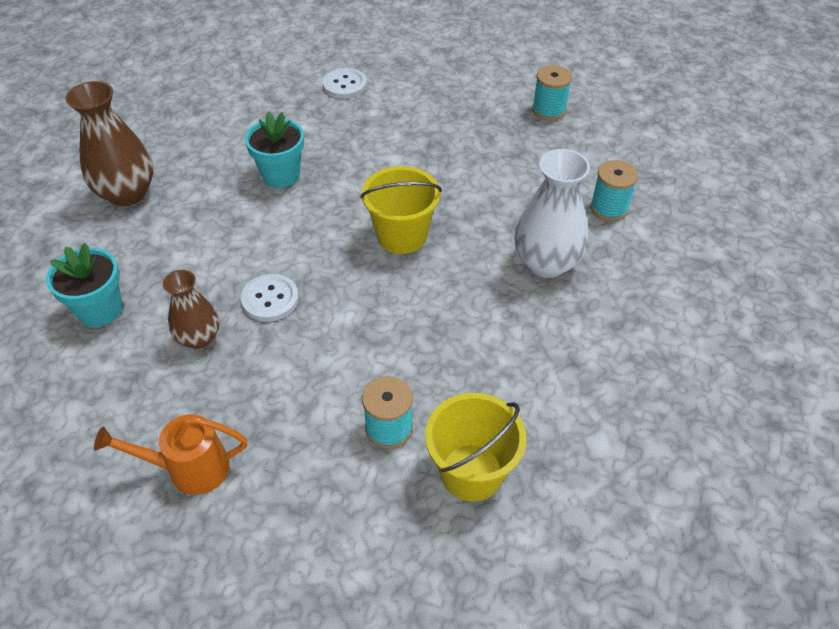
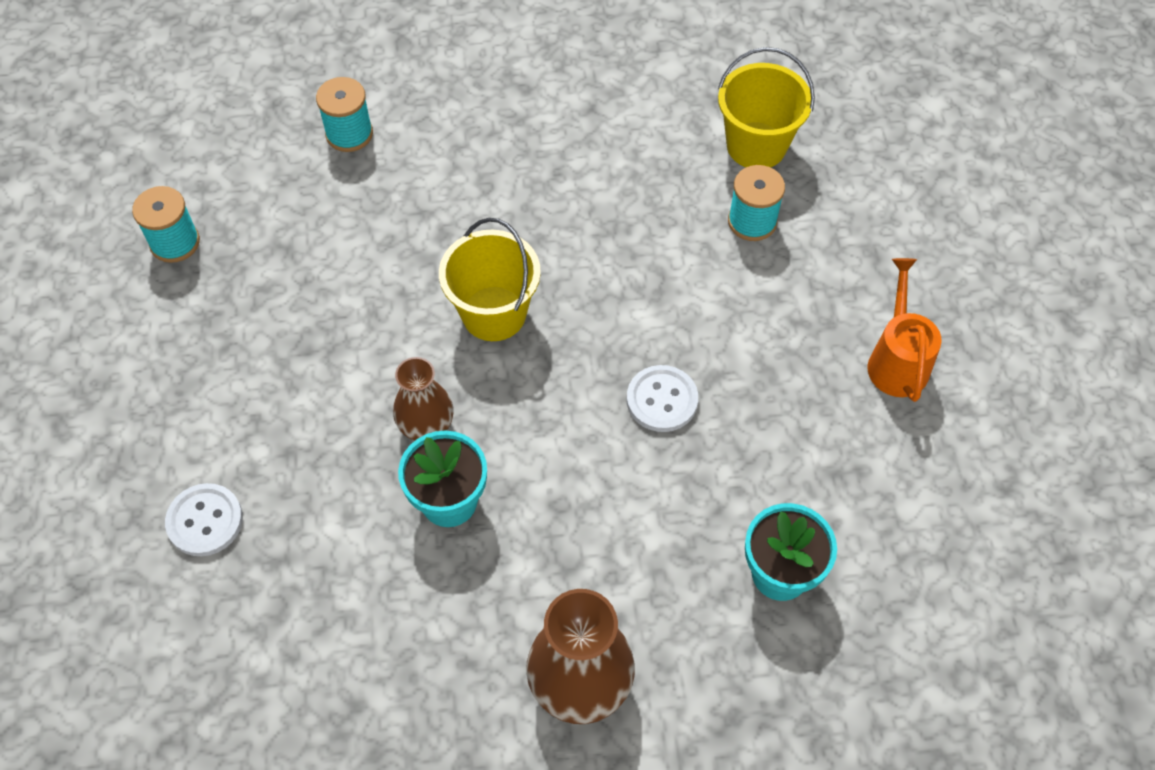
camera: 115 degrees left, 10 degrees up
orange watering can [94,414,247,495] -> orange watering can turned 150 degrees counterclockwise [868,258,941,402]
brown vase [163,270,219,349] -> brown vase moved to [393,357,454,440]
white vase [514,149,590,278] -> none

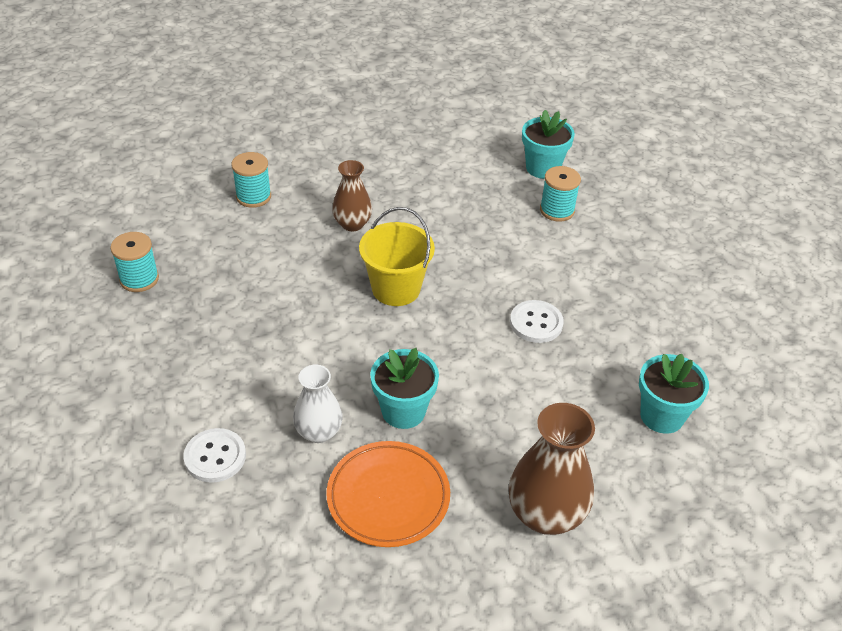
camera: 15 degrees left, 15 degrees down
brown vase [393,357,454,440] -> brown vase moved to [332,160,372,231]
yellow bucket [718,47,815,167] -> turquoise flower pot [522,110,575,179]
orange watering can [868,258,941,402] -> none
none -> white vase [293,364,343,443]
none -> orange plate [326,441,450,547]

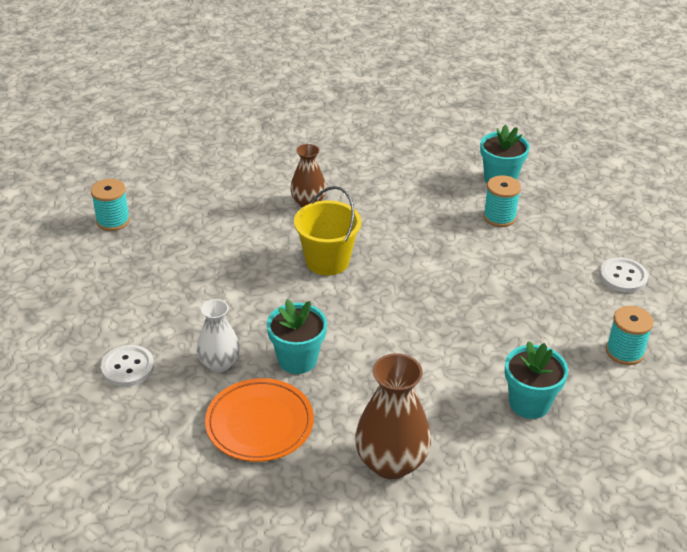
camera: 15 degrees right, 5 degrees down
turquoise spool [231,152,271,208] -> turquoise spool moved to [606,306,654,365]
white button [510,300,564,343] -> white button moved to [599,257,648,293]

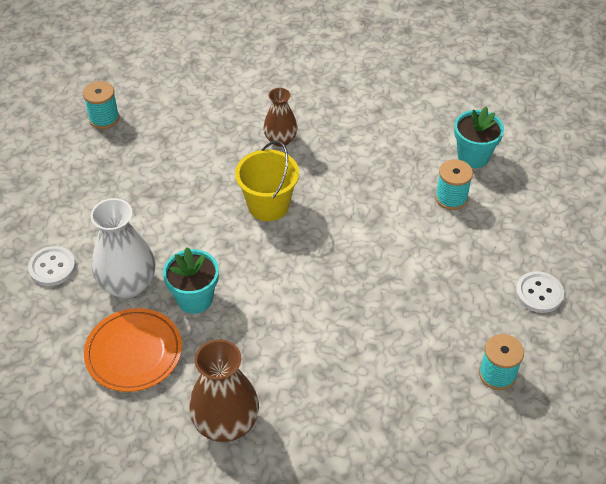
camera: 20 degrees right, 10 degrees up
white vase [197,299,240,372] -> white vase [91,198,155,298], size x1.60
turquoise flower pot [505,341,568,419] -> none

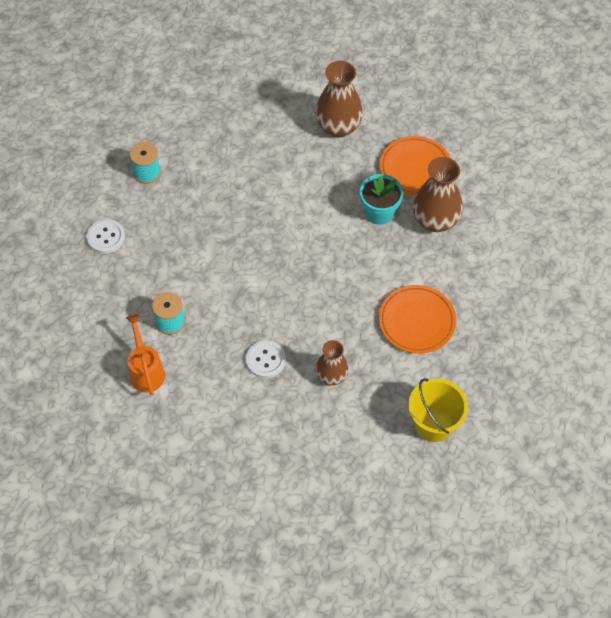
camera: 175 degrees right, 10 degrees up
white button [28,246,76,286] -> white button moved to [246,340,286,378]
turquoise spool [83,81,119,129] -> none
white vase [91,198,155,298] -> brown vase [413,157,463,232]
yellow bucket [235,140,299,221] -> yellow bucket moved to [408,378,468,442]
turquoise flower pot [454,106,504,168] -> orange watering can [126,314,165,395]
none -> orange plate [379,285,456,354]

